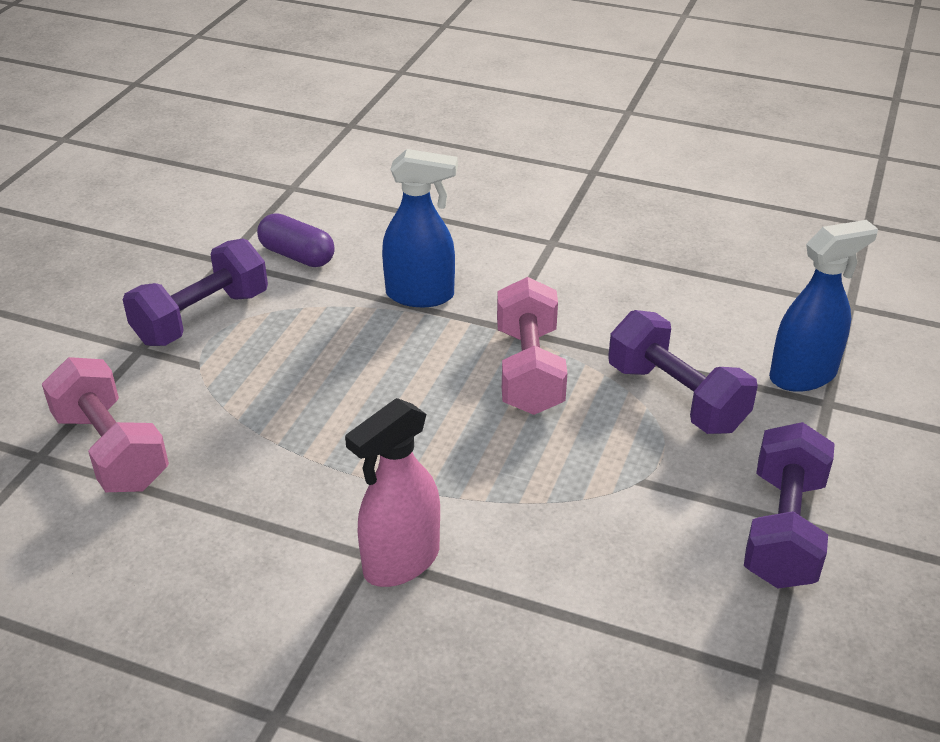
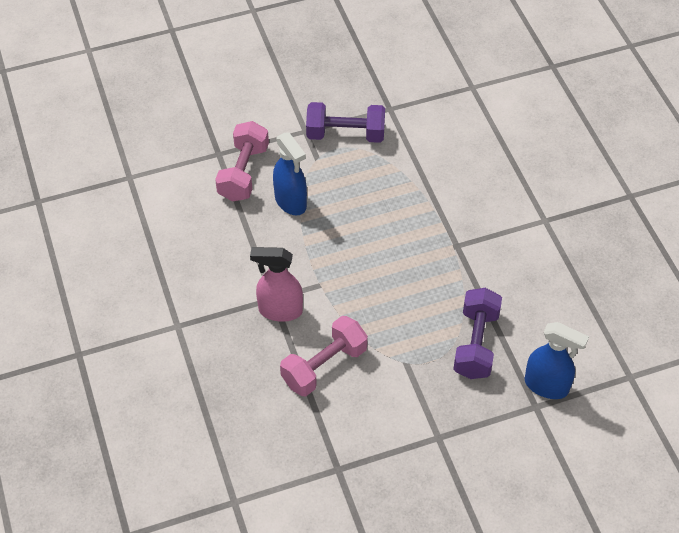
camera: 50 degrees right, 15 degrees up
purple capsule [257,213,335,267] -> none
blue spray bottle [382,149,458,307] -> blue spray bottle moved to [273,133,307,215]
pink dumbbell [497,277,567,415] -> pink dumbbell moved to [280,316,368,396]
purple dumbbell [744,422,835,588] -> none

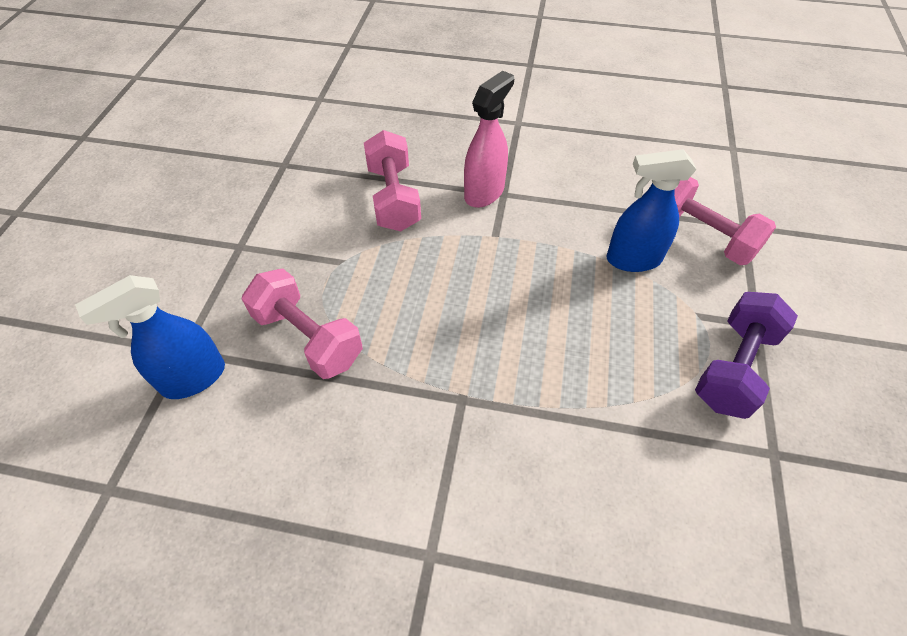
camera: 120 degrees right, 0 degrees up
purple dumbbell [453,288,502,379] -> pink dumbbell [242,268,363,379]

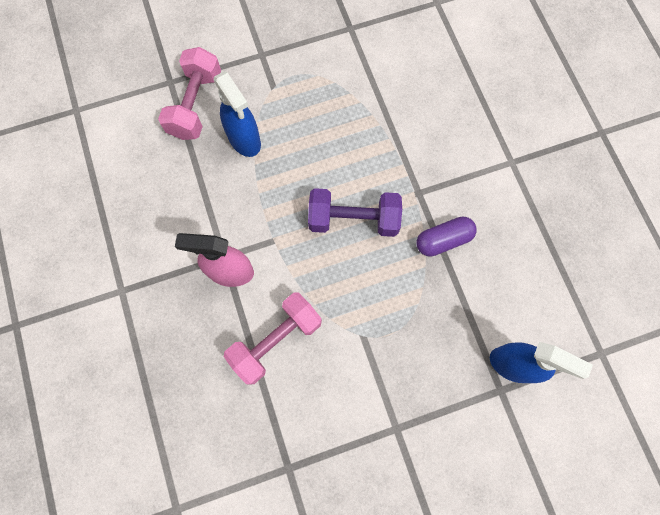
camera: 120 degrees left, 20 degrees up
pink dumbbell [242,268,363,379] -> none
purple dumbbell [695,292,798,419] -> purple dumbbell moved to [308,188,402,237]
none -> purple capsule [417,217,477,257]

